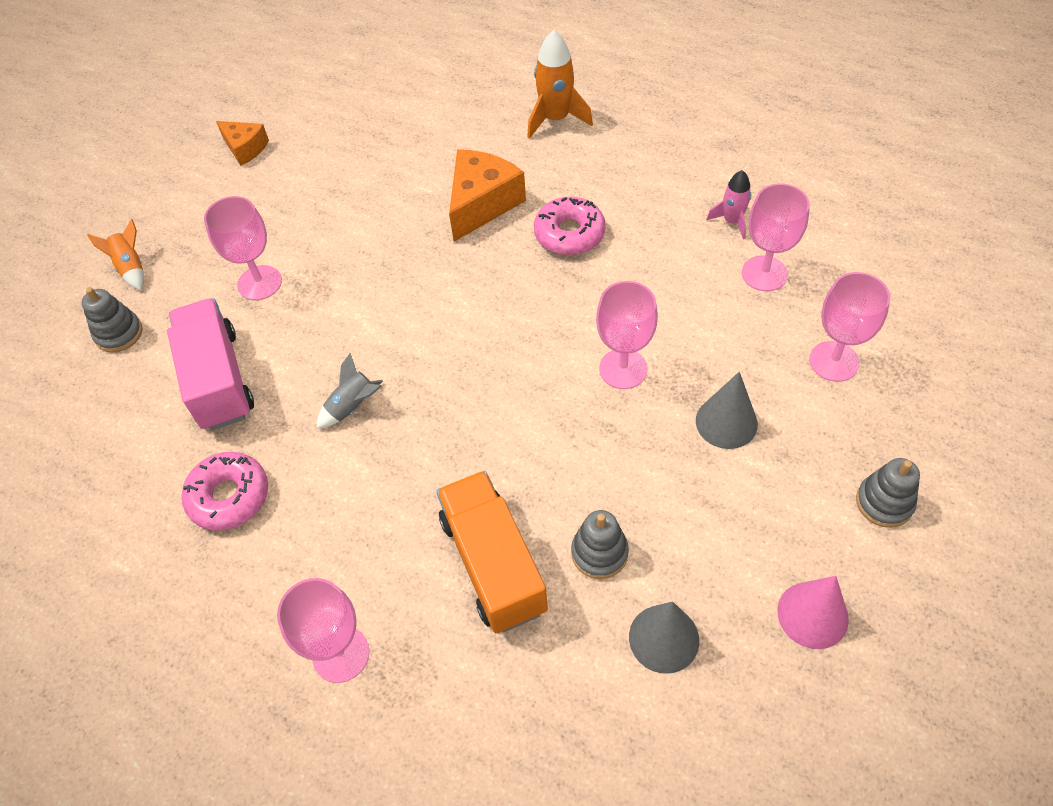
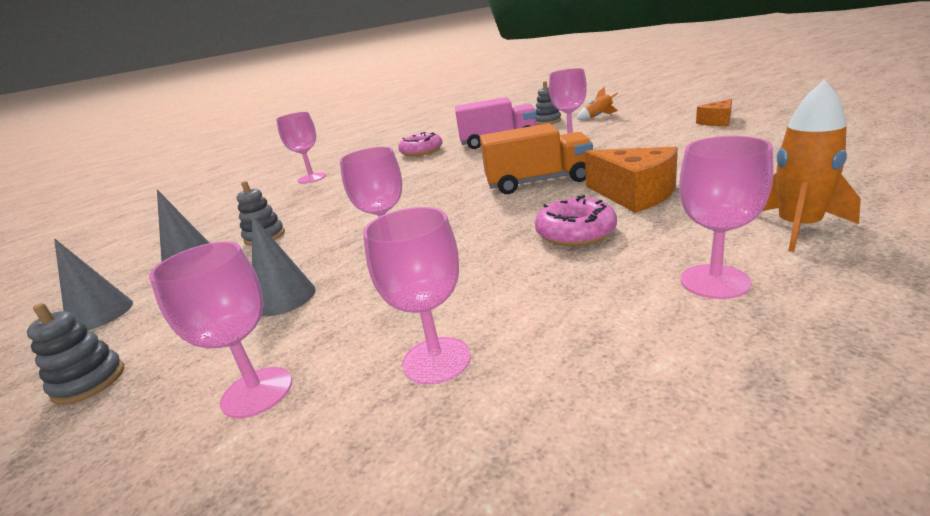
camera: 110 degrees right, 30 degrees down
grey rocket [316,353,383,429] -> none
orange truck [436,471,548,633] -> orange truck moved to [480,123,593,194]
pink rocket [707,170,751,239] -> none
pink cone [777,576,849,649] -> grey cone [54,239,133,330]
none -> pink goblet [679,136,774,299]

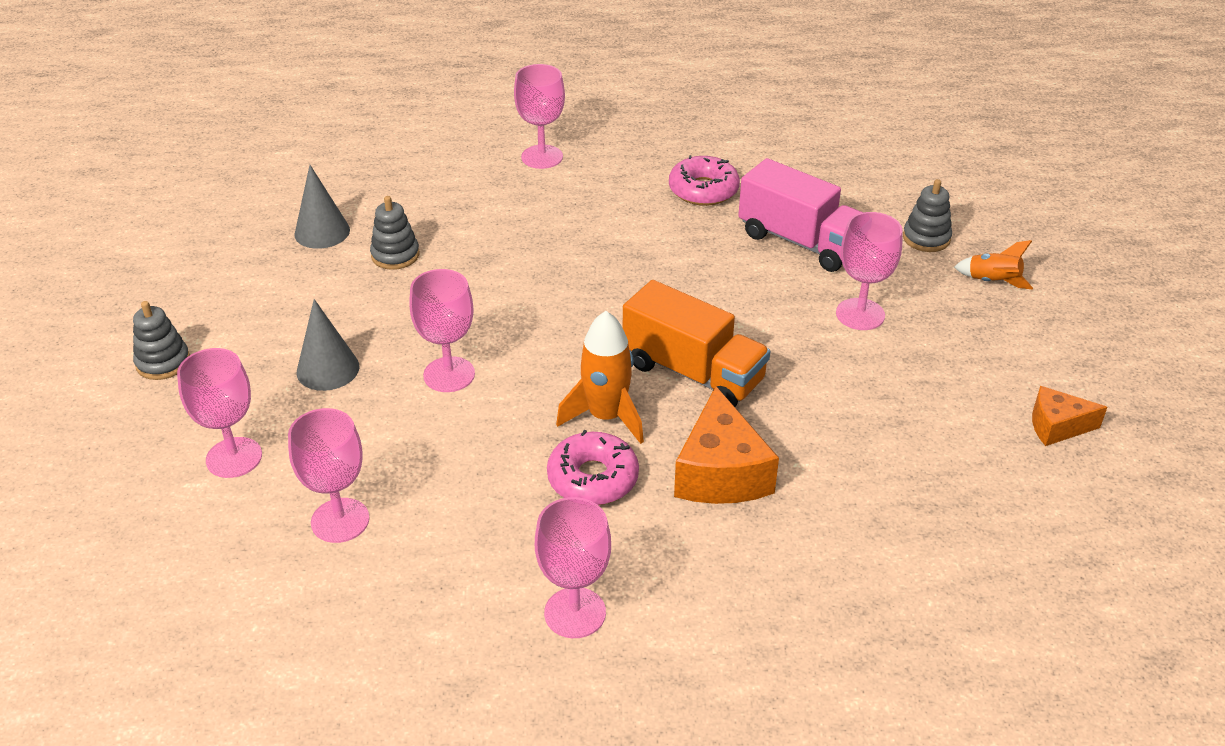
camera: 35 degrees right, 15 degrees up
grey cone [54,239,133,330] -> none
orange rocket [763,79,861,252] -> orange rocket moved to [556,311,644,444]

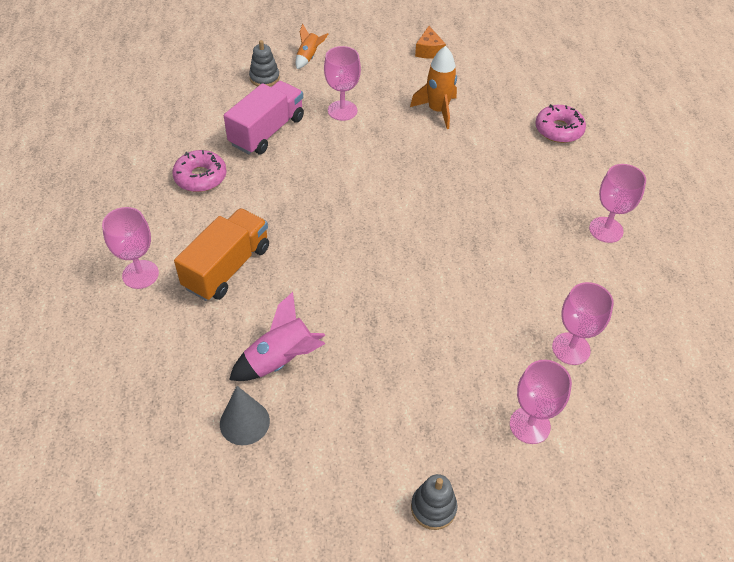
camera: 95 degrees left, 10 degrees up
grey cone [297,299,359,391] -> none
grey stacking toy [370,196,420,270] -> pink rocket [229,292,325,381]
pink goblet [409,269,475,392] -> none
pink donut [547,430,639,505] -> pink donut moved to [535,104,586,143]
orange rocket [556,311,644,444] -> orange rocket moved to [410,46,457,129]
orange truck [623,280,770,407] -> orange truck moved to [174,208,269,301]
orange cheese [674,386,779,504] -> none

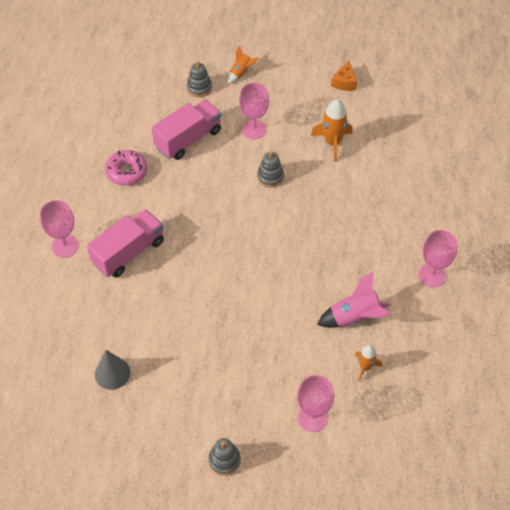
camera: 15 degrees right, 5 degrees up
orange truck [174,208,269,301] -> pink truck [87,209,164,277]
pink rocket [229,292,325,381] -> pink rocket moved to [317,271,391,328]
pink donut [535,104,586,143] -> none
pink goblet [552,282,614,365] -> orange rocket [355,345,382,382]
none -> grey stacking toy [257,151,284,188]

